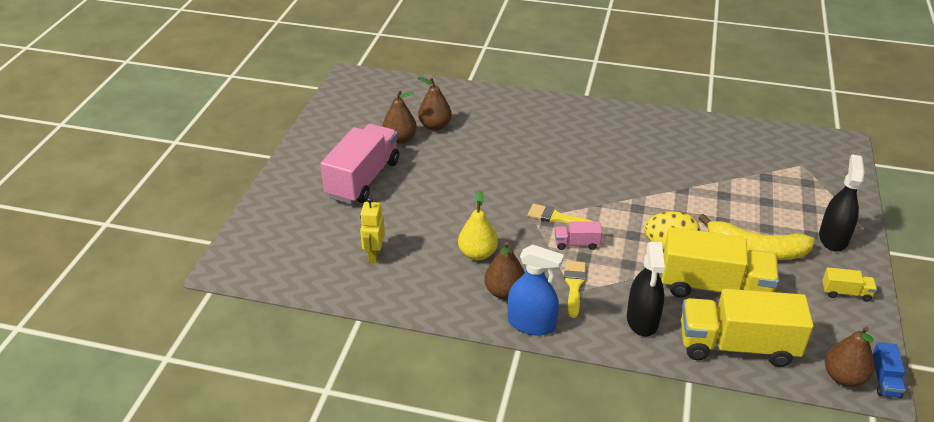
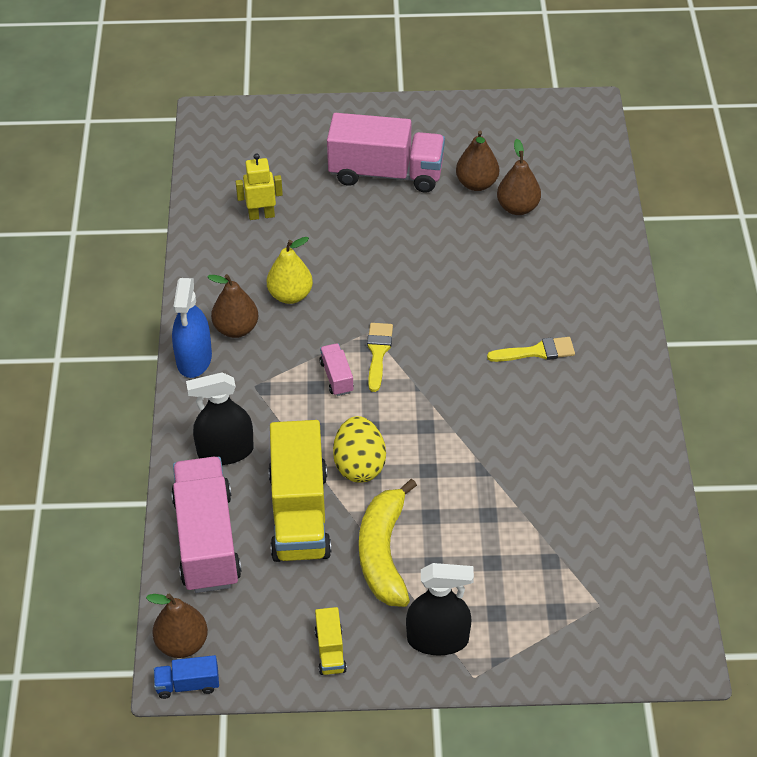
camera: 75 degrees right, 10 degrees up
yellow brush [564,261,586,318] -> yellow brush moved to [487,337,575,362]
yellow truck [681,289,814,367] -> pink truck [171,457,242,593]

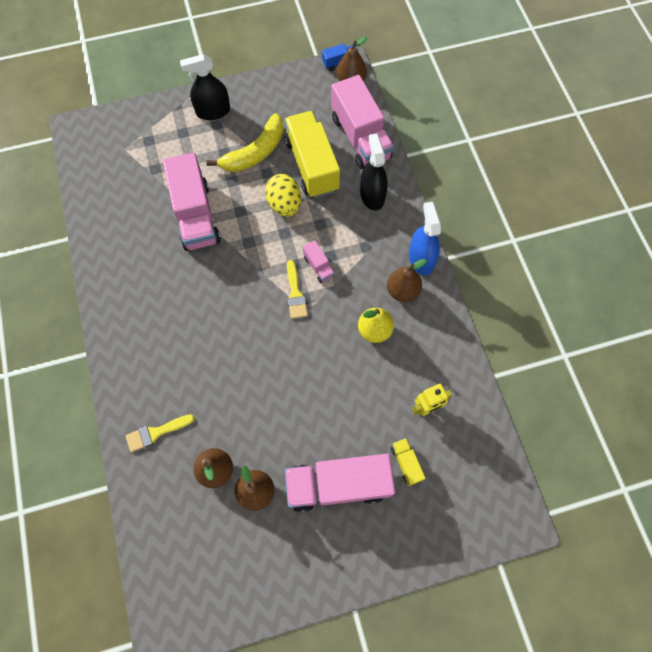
camera: 165 degrees right, 20 degrees up
black spray bottle [186,372,254,465] -> black spray bottle turned 75 degrees counterclockwise [360,133,388,211]
yellow truck [315,607,347,675] -> yellow truck moved to [391,438,426,486]
yellow banana [359,479,417,607] -> yellow banana turned 60 degrees clockwise [206,113,284,172]
yellow brush [487,337,575,362] -> yellow brush moved to [126,414,195,452]
none -> pink truck [163,153,221,251]

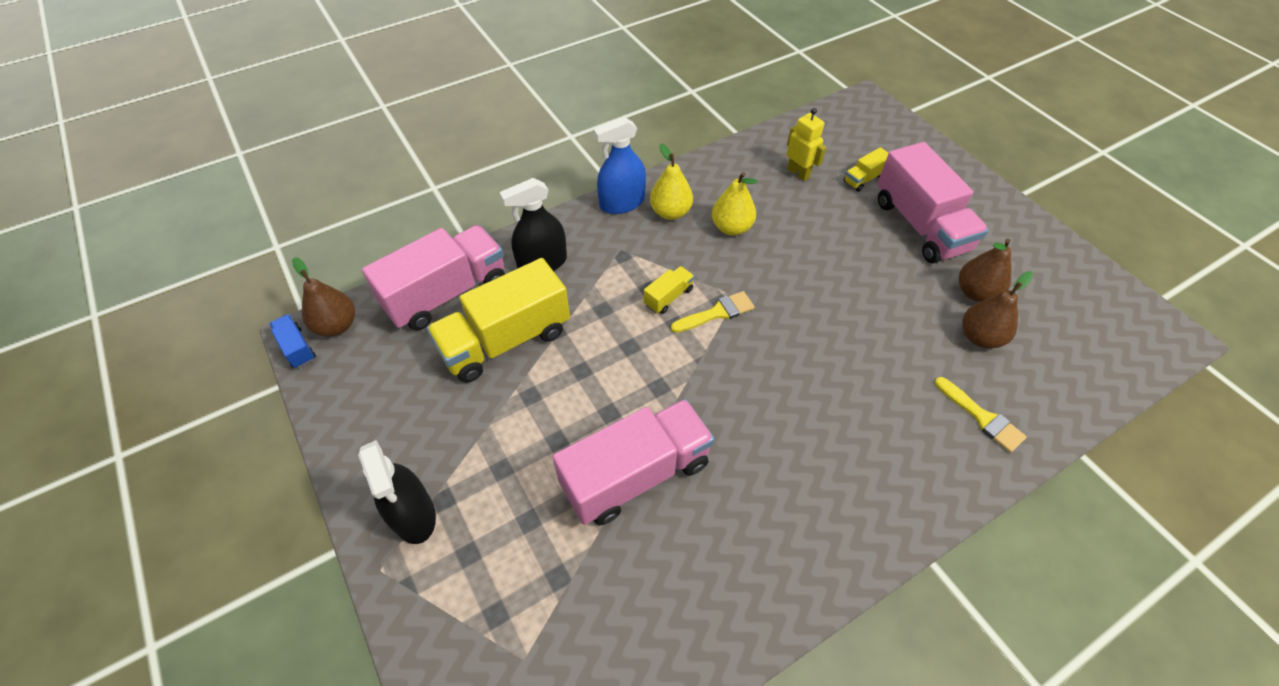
camera: 105 degrees left, 15 degrees down
yellow banana [206,113,284,172] -> none
yellow egg [265,174,301,217] -> none
pink truck [303,240,335,283] -> yellow truck [644,266,694,314]
brown pear [387,259,427,302] -> yellow pear [650,144,693,220]

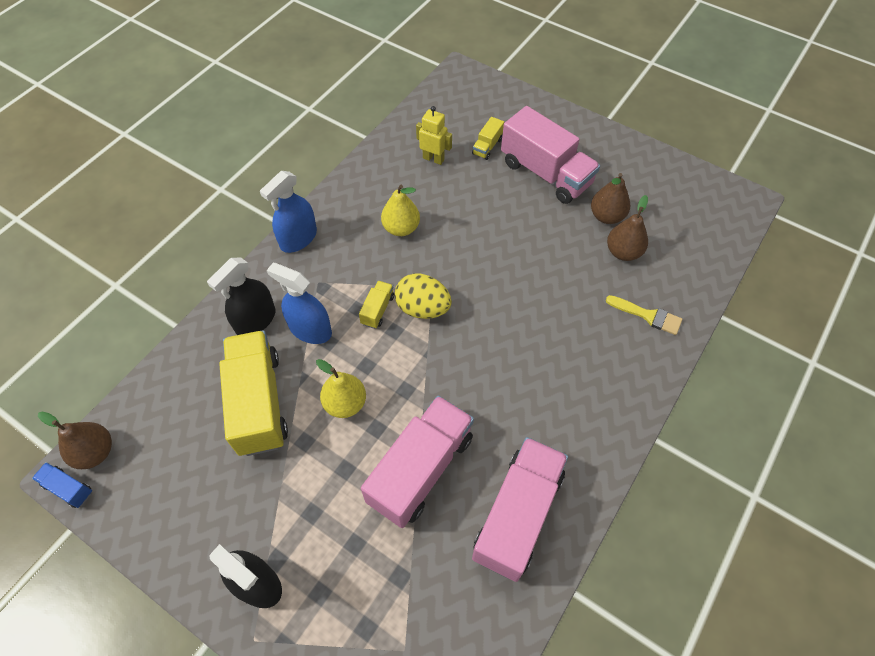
camera: 25 degrees left, 5 degrees up
pink truck [362,225,505,330] -> pink truck moved to [472,437,568,582]
yellow truck [427,258,570,383] -> yellow truck turned 135 degrees clockwise [219,330,288,456]
yellow pear [650,144,693,220] -> yellow pear moved to [316,359,366,418]
yellow brush [671,291,755,333] -> yellow egg [395,273,452,319]
none -> blue spray bottle [267,263,332,344]

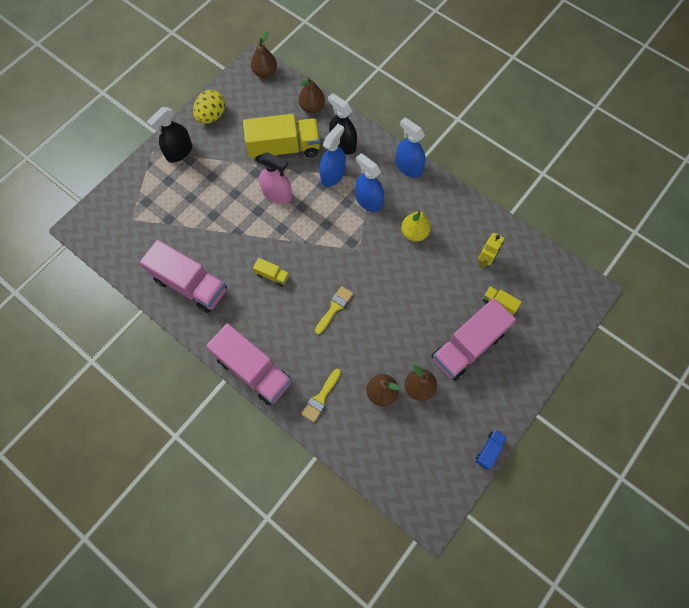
camera: 95 degrees right, 10 degrees up
blue truck [32,462,92,508] -> blue truck moved to [476,430,507,470]
yellow pear [316,359,366,418] -> pink spray bottle [259,152,292,204]
yellow truck [359,281,394,329] -> yellow truck moved to [253,258,289,287]
pink truck [361,395,474,528] -> pink truck moved to [206,323,292,406]
yellow egg [395,273,452,319] -> yellow egg moved to [193,90,225,124]
none -> brown pear [298,77,325,113]
none -> yellow brush [315,286,353,334]
none -> blue spray bottle [355,153,384,212]

